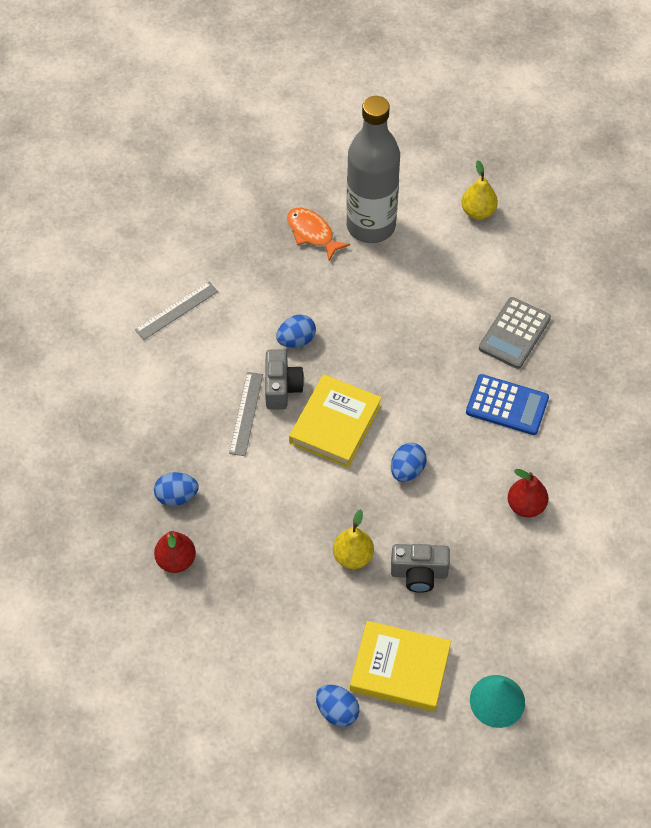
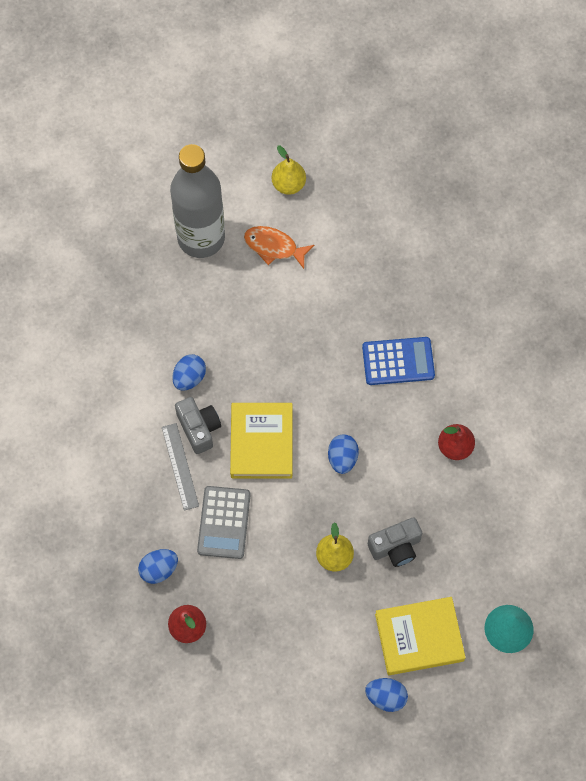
camera: 25 degrees left, 10 degrees up
grey ruler [135,282,218,340] -> none
orange fish [287,208,350,261] -> orange fish moved to [244,226,314,269]
grey calculator [479,297,551,369] -> grey calculator moved to [197,486,251,559]

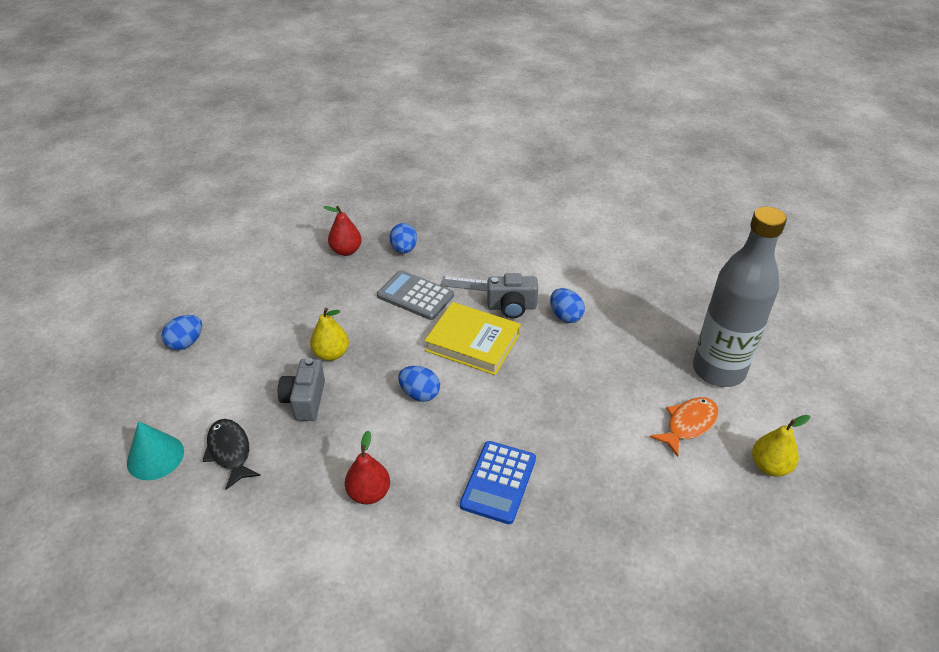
camera: 115 degrees right, 25 degrees down
yellow book [375,597,466,675] -> none
none -> black fish [203,419,261,490]

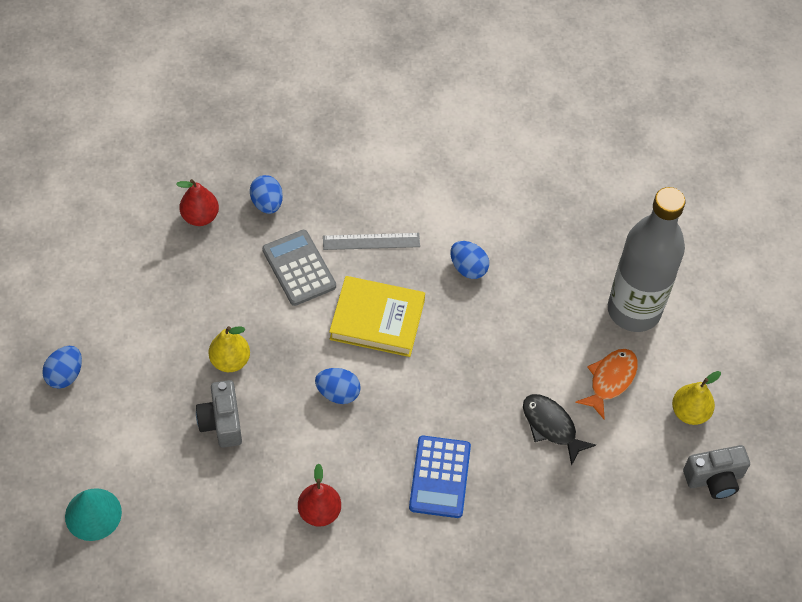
camera: 15 degrees left, 15 degrees up
black fish [203,419,261,490] -> black fish moved to [523,394,596,466]
grey calculator [377,270,454,320] -> grey calculator turned 45 degrees clockwise [262,230,336,306]
grey camera [487,273,538,318] -> grey camera moved to [683,445,750,499]

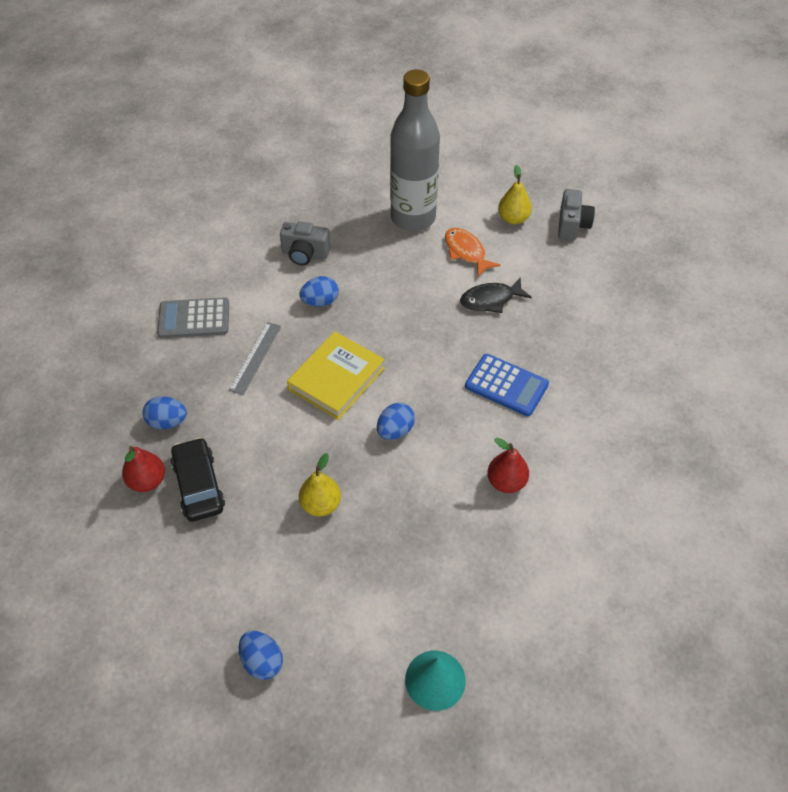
camera: 65 degrees left, 5 degrees down
grey camera [196,380,242,448] -> grey camera moved to [280,221,331,265]
grey calculator [262,230,336,306] -> grey calculator moved to [157,297,229,338]
none -> black car [171,437,225,522]

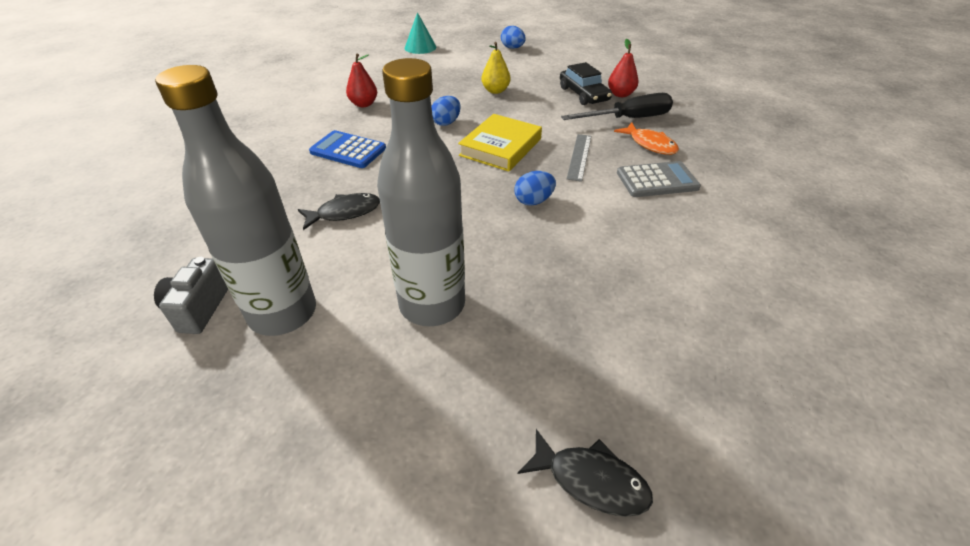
camera: 175 degrees right, 10 degrees down
blue egg [142,396,187,429] -> black screwdriver [561,93,673,120]
grey camera [280,221,331,265] -> none
orange fish [445,228,500,277] -> orange fish moved to [614,122,679,155]
yellow pear [498,165,532,225] -> grey bottle [155,65,316,336]
none -> black fish [518,429,653,517]

